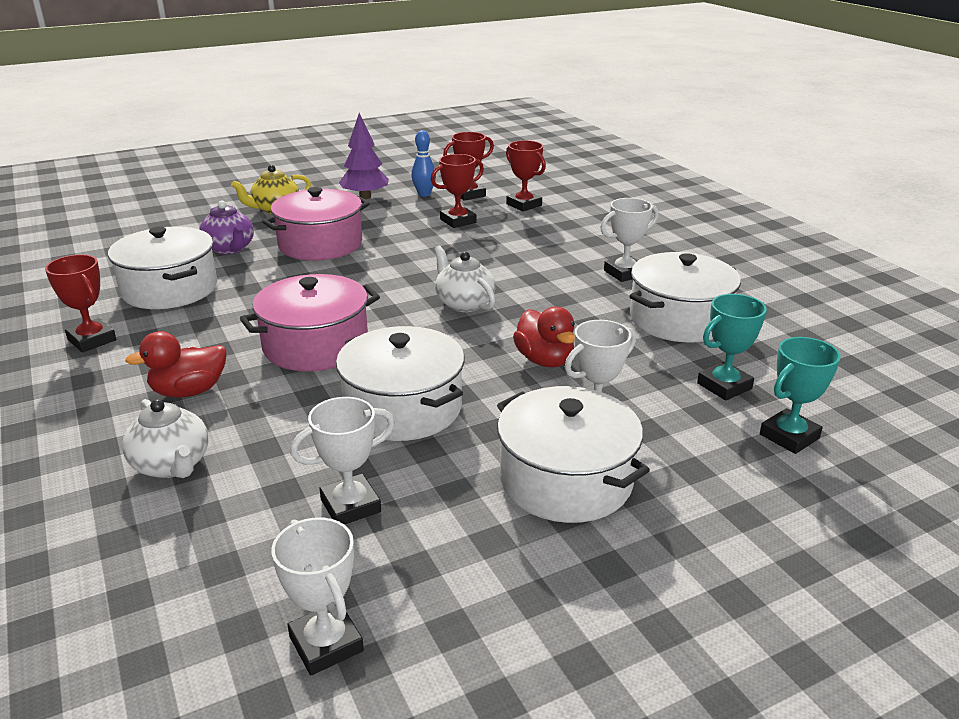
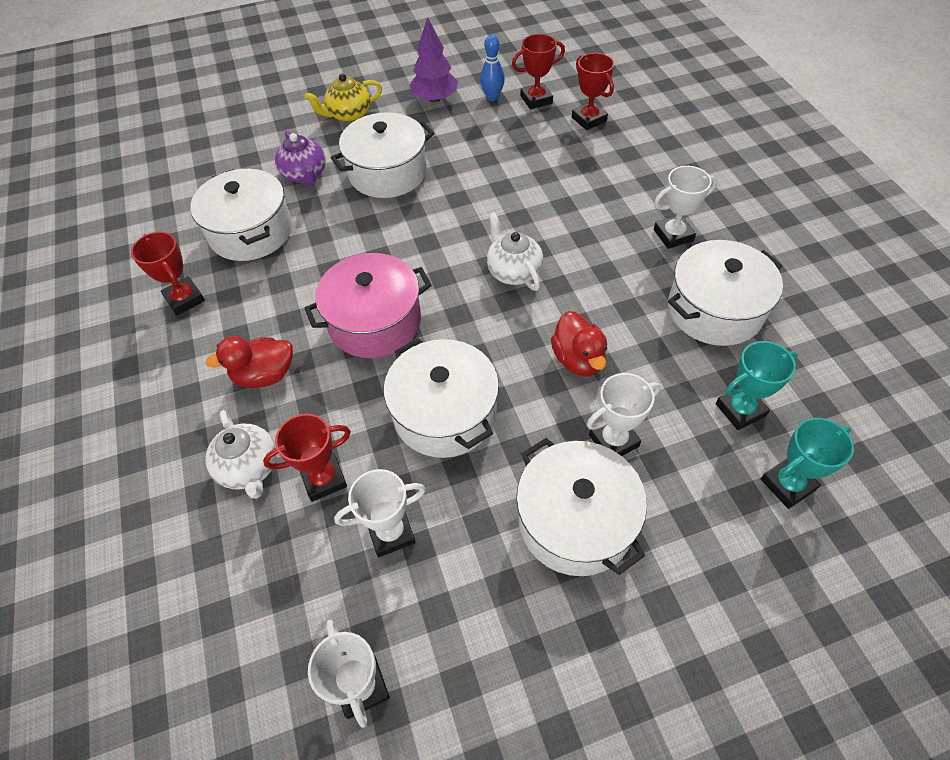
camera: 10 degrees right, 25 degrees up
pink pot [262,187,370,261] -> white pot [331,112,434,198]
red trophy [431,154,484,228] -> red trophy moved to [263,414,351,502]

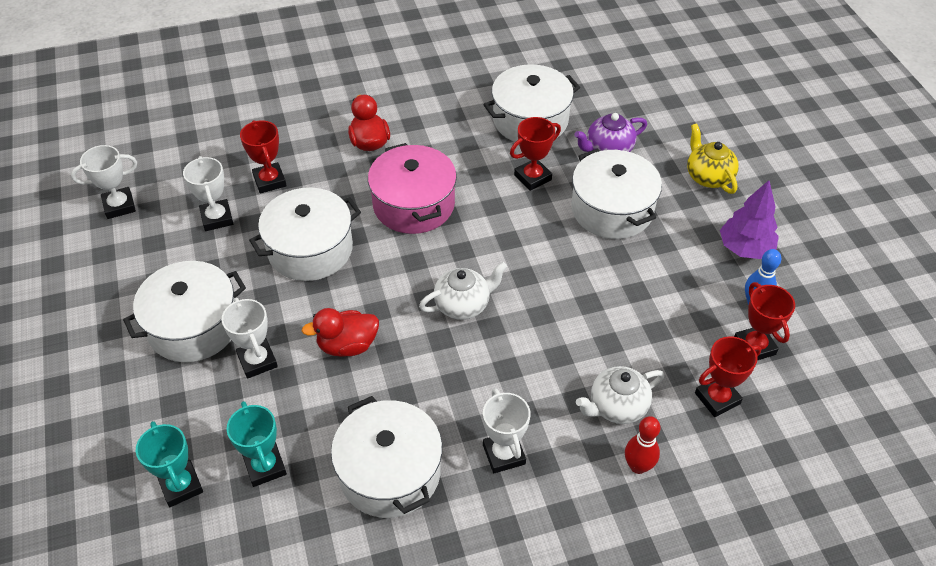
camera: 90 degrees right, 5 degrees down
red trophy [131,232,205,315] -> red trophy moved to [510,117,561,191]
white teapot [205,410,276,499] -> white teapot moved to [576,366,664,424]
none -> red bowling pin [625,416,660,474]

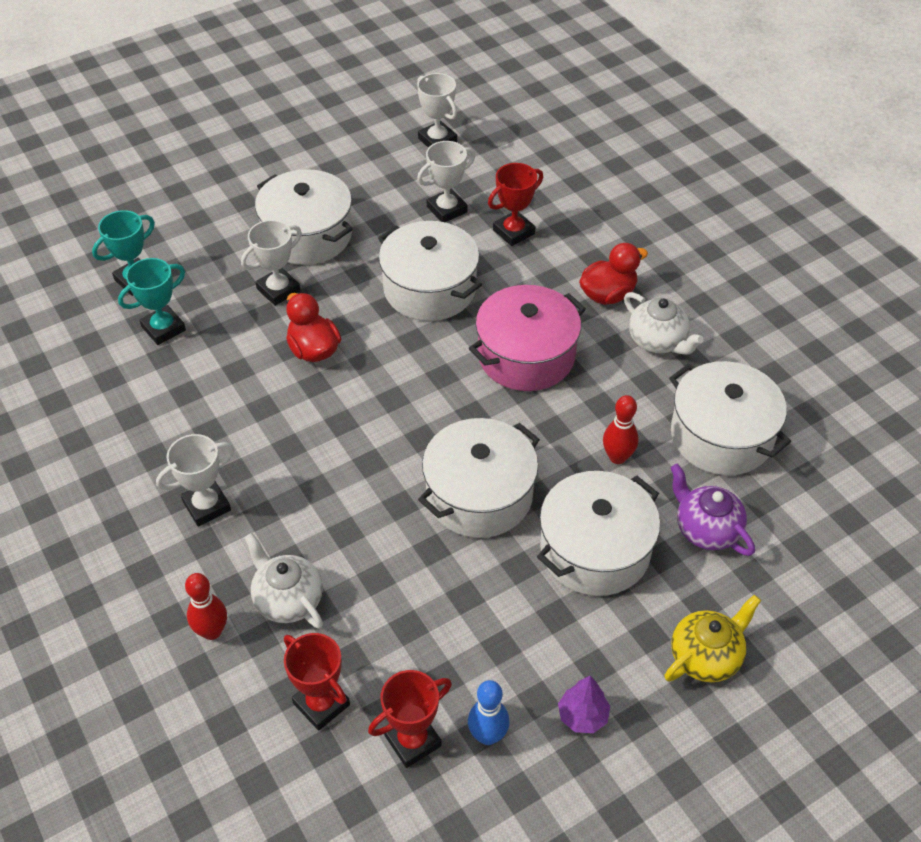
camera: 75 degrees right, 0 degrees up
white pot [331,396,442,518] -> white pot moved to [418,418,540,538]
white teapot [419,262,507,320] -> white teapot moved to [624,292,704,355]
red trophy [510,117,561,191] -> red bowling pin [603,395,639,464]
purple tree [720,180,779,259] -> purple tree [558,676,610,733], size x0.64

